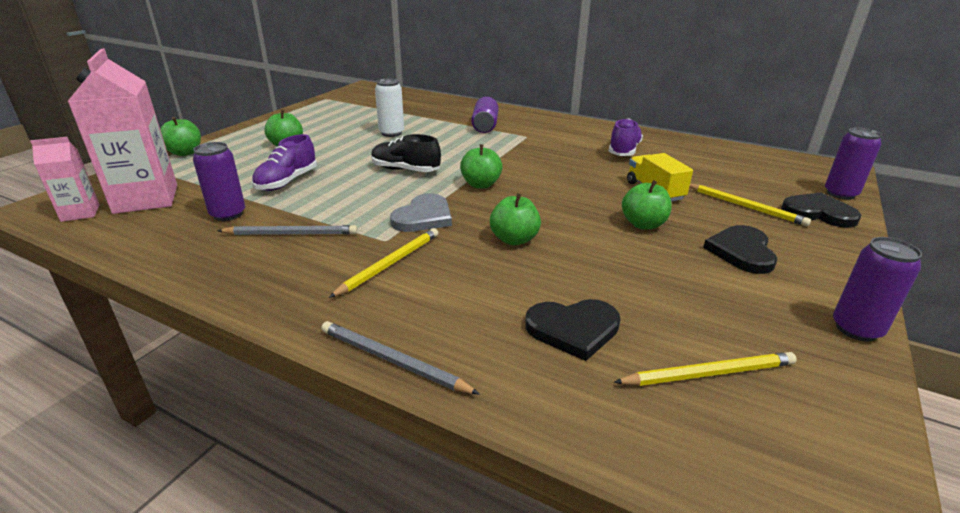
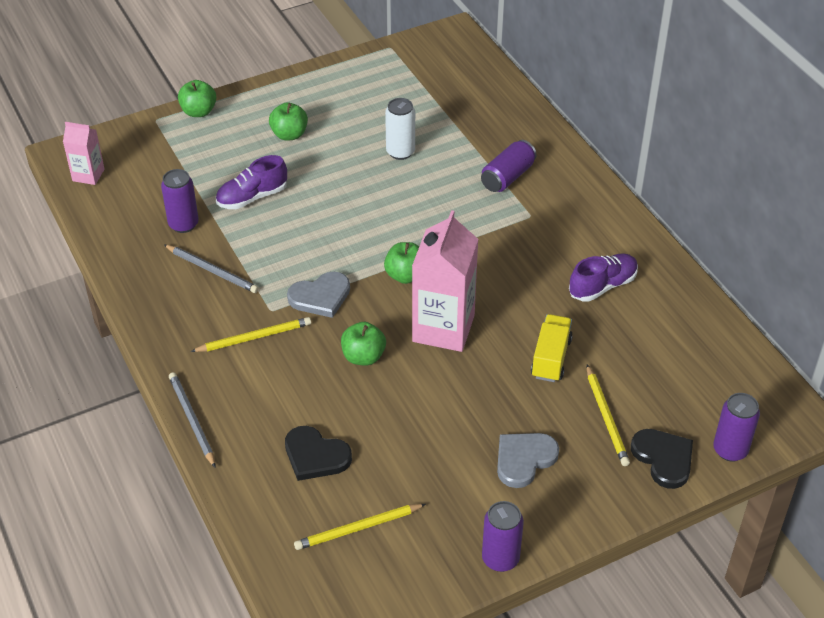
camera: 35 degrees right, 15 degrees up
pink carton [68,49,177,214] -> pink carton moved to [412,210,478,352]
black shoe [371,134,441,172] -> none
yellow pencil [613,352,797,386] -> yellow pencil turned 135 degrees clockwise [294,504,426,550]
green apple [622,180,672,229] -> none
black heart [703,225,777,274] -> grey heart [497,433,559,488]

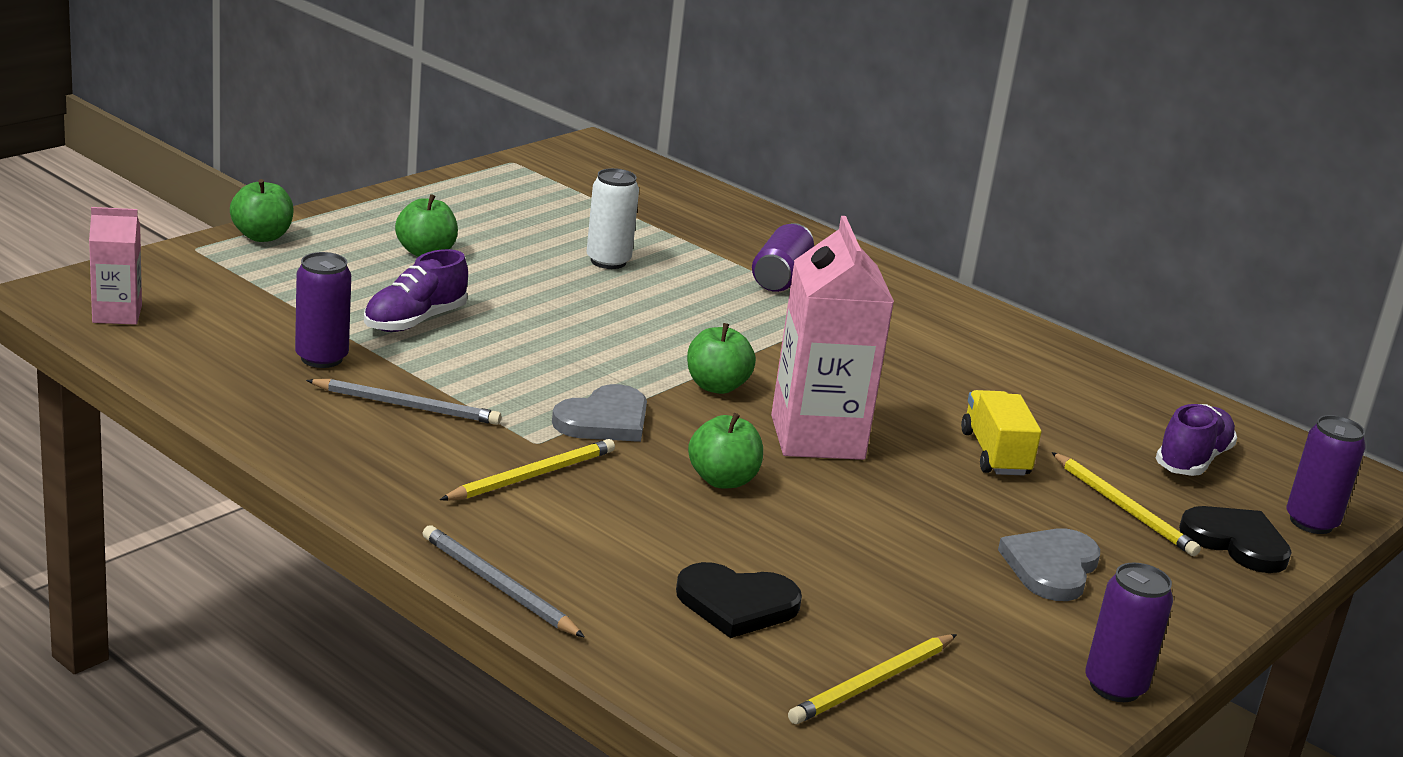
camera: 25 degrees left, 20 degrees down
purple shoe [569,254,638,302] -> purple shoe moved to [1156,404,1237,476]

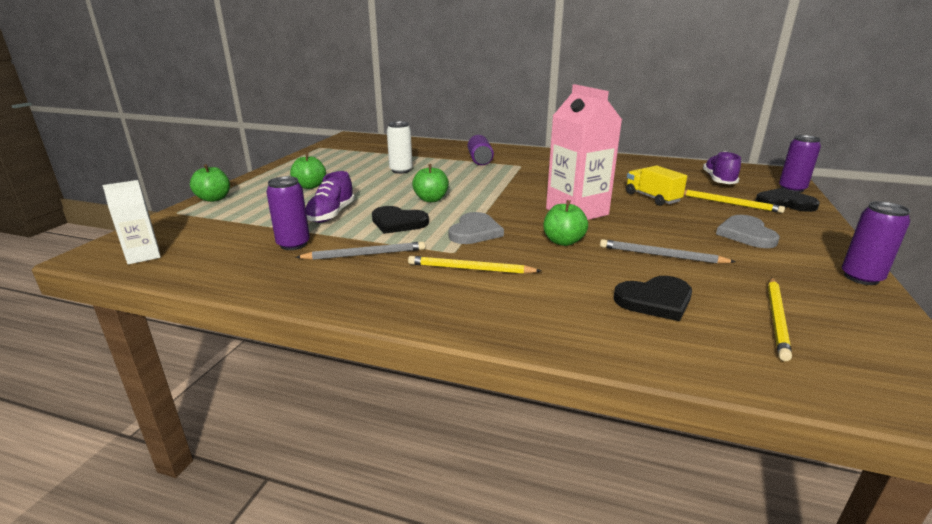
camera: 20 degrees left, 0 degrees up
pink carton [89,207,142,325] -> white carton [102,180,160,265]
grey pencil [423,525,585,637] -> grey pencil moved to [600,239,735,264]
yellow pencil [440,439,615,501] -> yellow pencil turned 105 degrees counterclockwise [408,256,541,274]
green apple [687,323,756,394] -> green apple moved to [412,164,449,202]
none -> black heart [372,206,429,234]

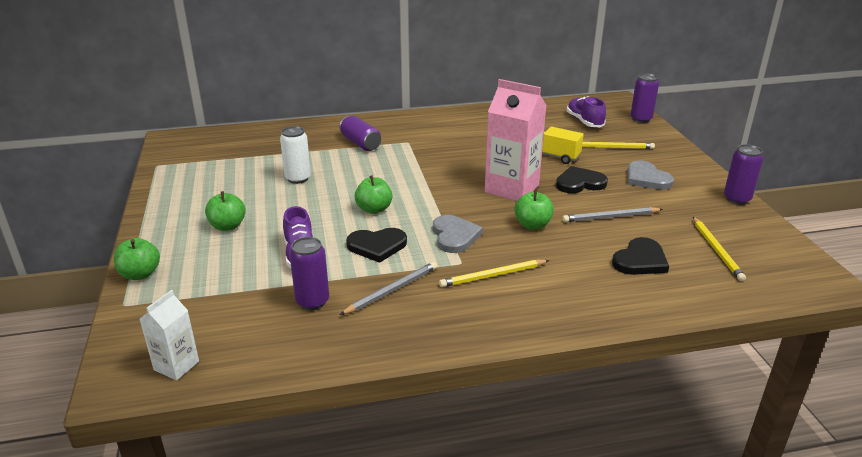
camera: 30 degrees left, 5 degrees up
black heart [755,188,820,212] -> black heart moved to [556,166,608,193]

